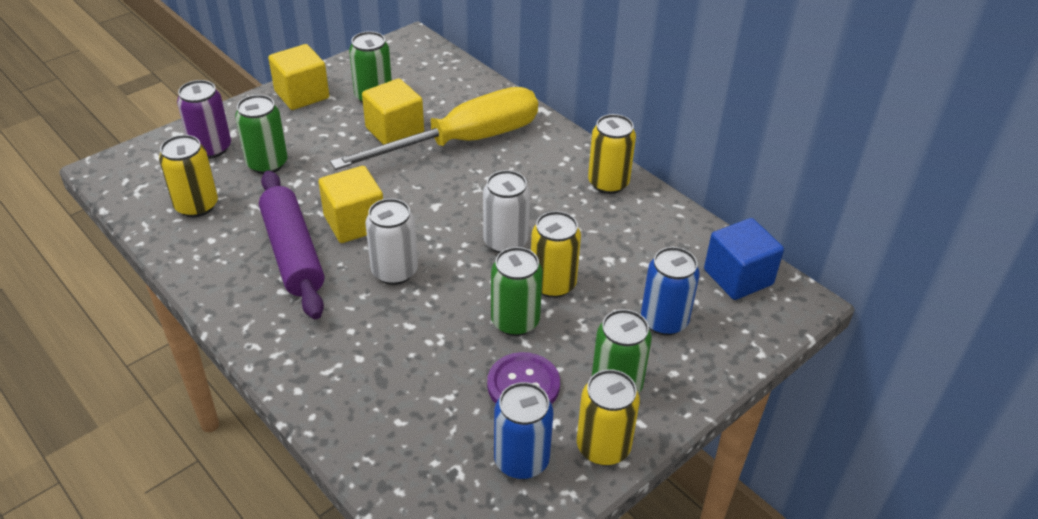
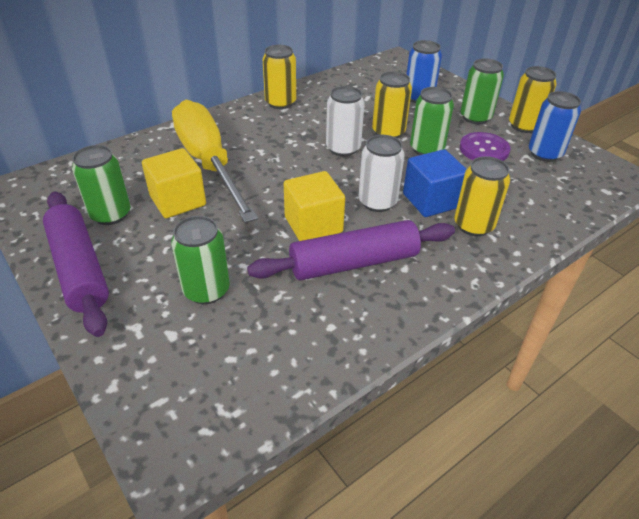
camera: 85 degrees left, 0 degrees up
yellow can [159,135,218,217] -> yellow can moved to [454,156,510,236]
purple can [177,80,231,159] -> none
yellow cube [268,44,329,110] -> purple rolling pin [43,191,109,337]
blue cube [704,218,784,300] -> blue cube moved to [403,149,466,217]

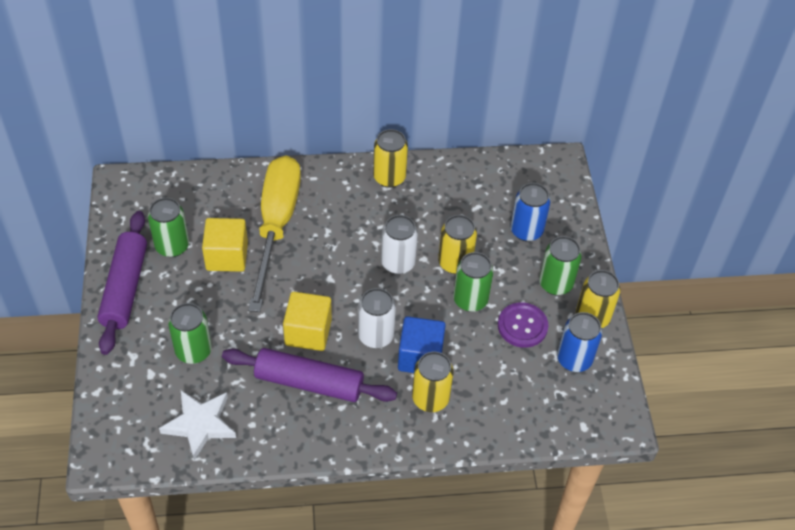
camera: 30 degrees right, 10 degrees up
none -> white star [159,390,236,461]

